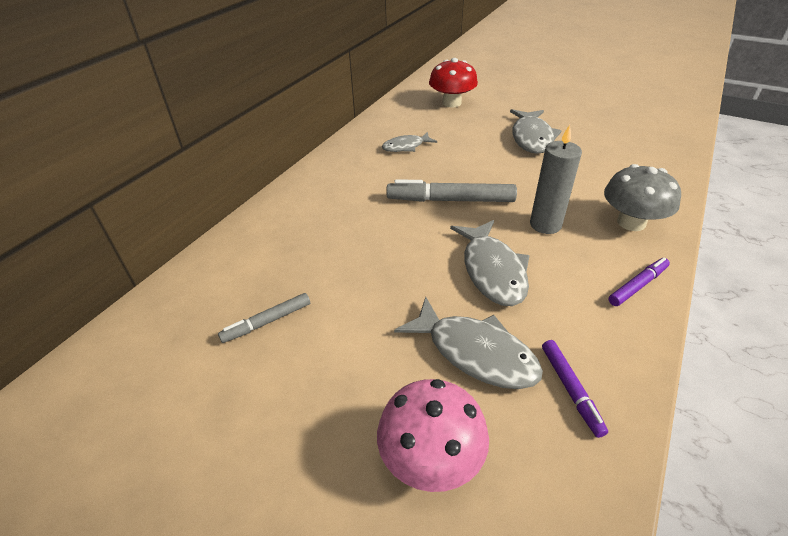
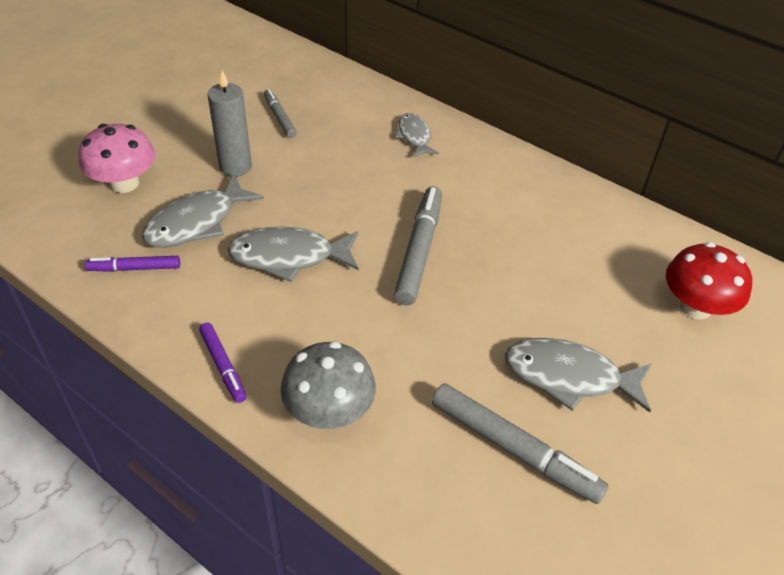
camera: 95 degrees right, 5 degrees up
grey fish [382,132,437,152] -> grey fish moved to [395,113,439,158]
grey candle [530,125,582,234] -> grey candle moved to [207,70,252,177]
none -> grey marker [432,383,609,504]

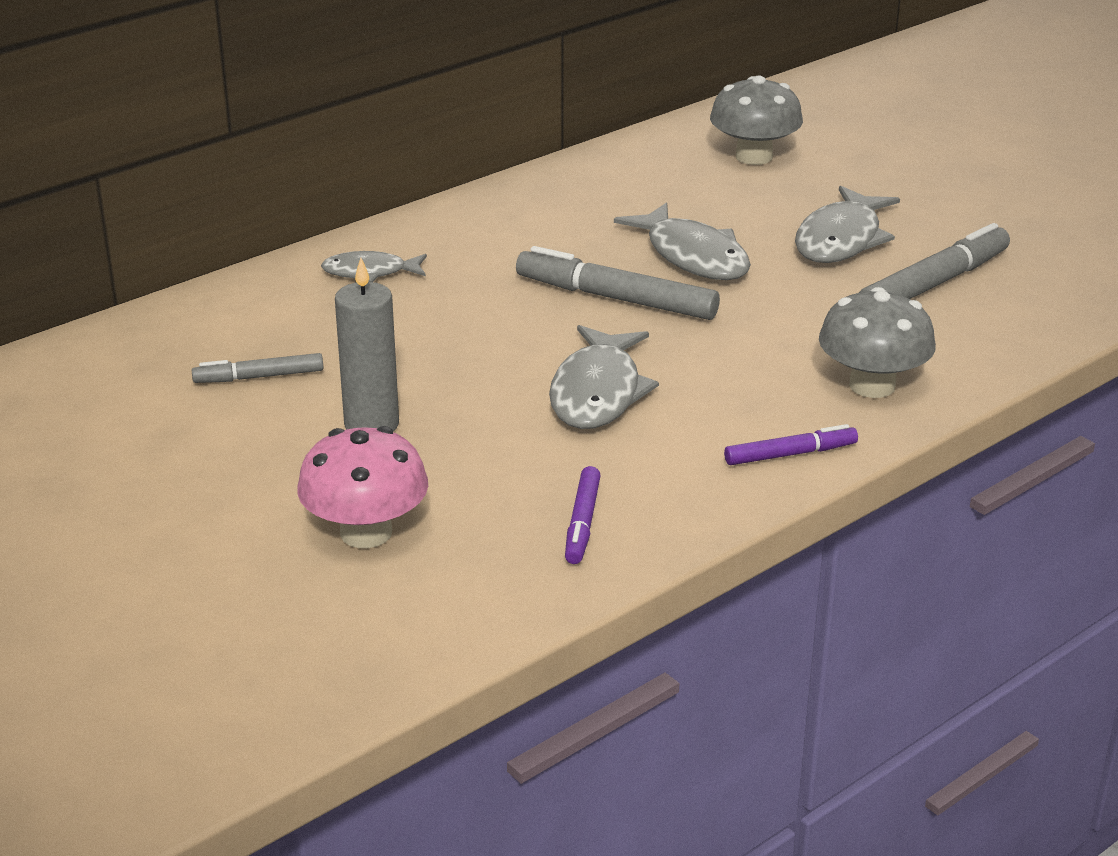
camera: 75 degrees left, 15 degrees down
grey fish [142,173,264,248] -> grey fish moved to [614,202,751,280]
red mushroom [666,242,752,319] -> grey mushroom [710,75,803,165]

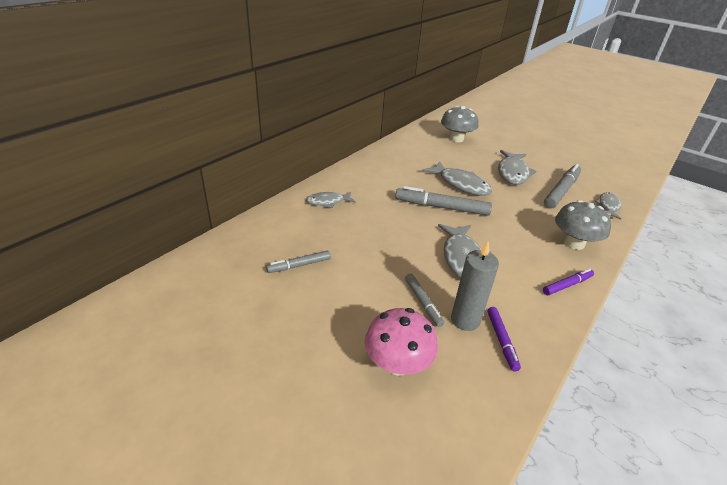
camera: 15 degrees left, 5 degrees up
grey candle [335,257,399,431] -> grey candle moved to [451,241,499,331]
none -> grey marker [405,274,444,327]
none -> grey fish [594,192,621,220]

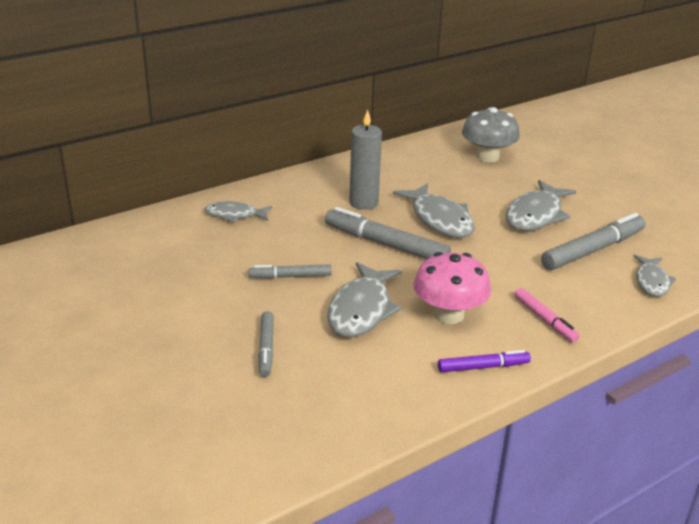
camera: 20 degrees right, 5 degrees down
grey marker [266,251,331,273] -> grey marker moved to [249,264,332,279]
pink mushroom [365,308,438,376] -> pink mushroom moved to [413,252,491,324]
grey candle [451,241,499,331] -> grey candle moved to [349,110,382,210]
purple marker [487,307,521,371] -> none
grey mushroom [555,200,611,250] -> pink marker [515,288,579,342]
grey fish [594,192,621,220] -> grey fish turned 150 degrees clockwise [633,255,676,297]

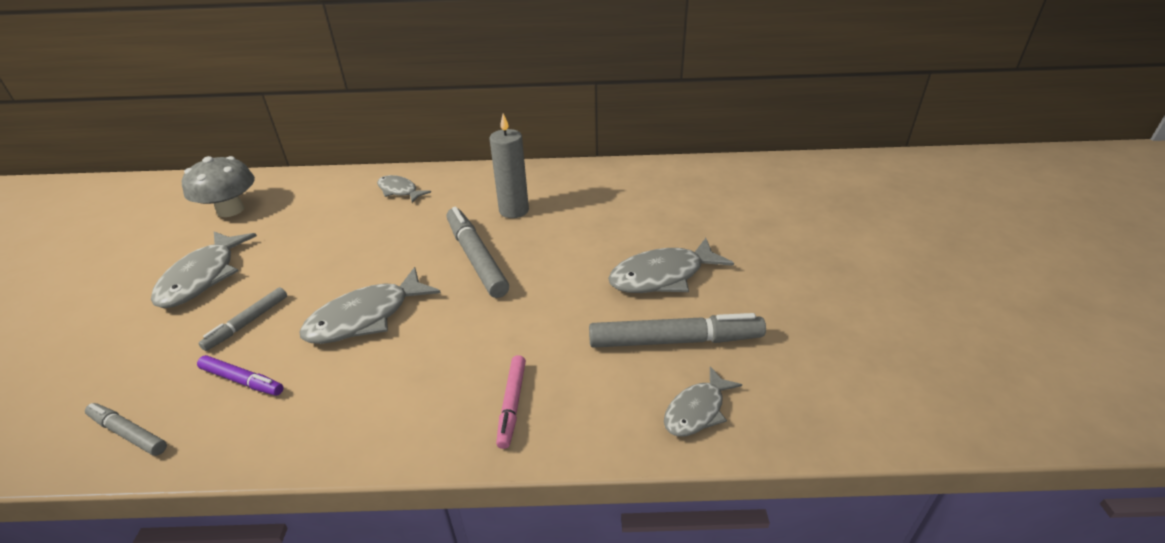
camera: 35 degrees right, 5 degrees up
grey marker [249,264,332,279] -> grey marker moved to [85,403,167,456]
grey fish [393,183,475,238] -> grey fish moved to [151,231,257,308]
pink mushroom [413,252,491,324] -> none
purple marker [438,350,531,372] -> purple marker moved to [197,355,284,396]
grey mushroom [462,107,520,162] -> grey mushroom moved to [182,156,255,217]

